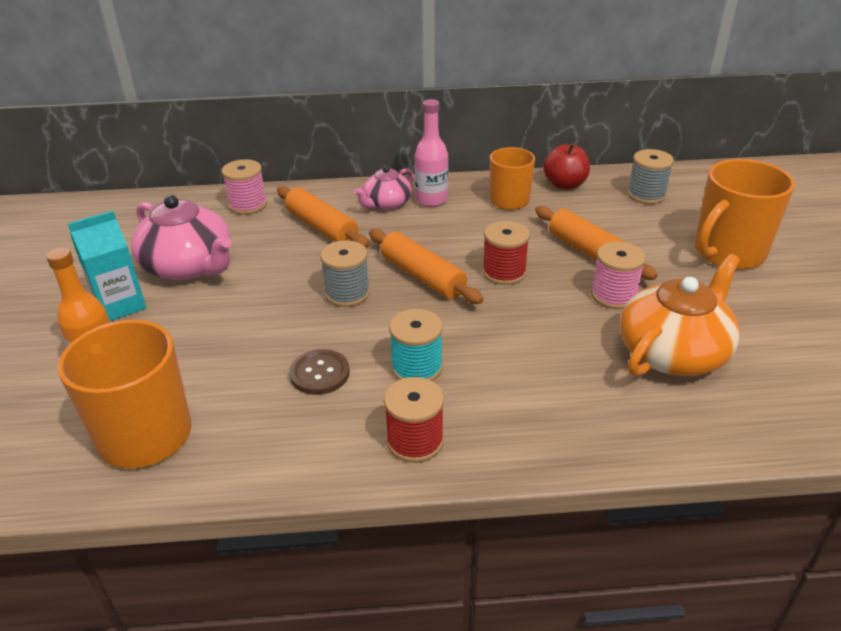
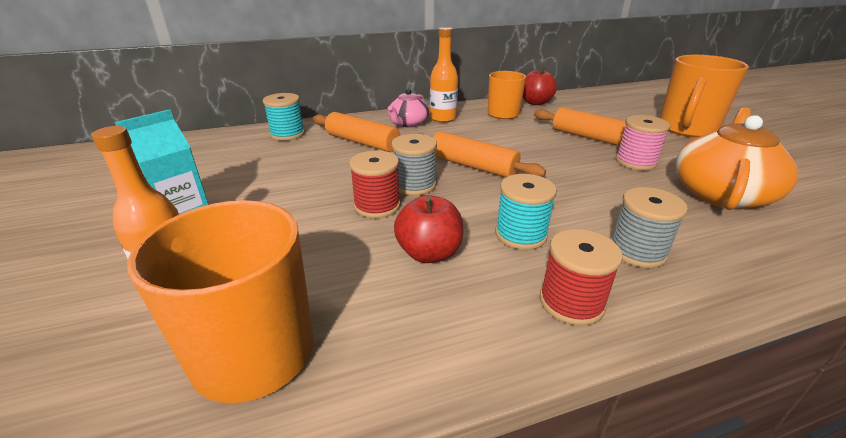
camera: 15 degrees left, 5 degrees down
pink teapot [131,195,232,280] -> none
pink spool [222,159,267,215] -> turquoise spool [263,93,305,141]
brown button [289,349,350,395] -> red apple [394,195,463,263]
pink bottle [414,99,448,207] -> orange bottle [430,27,458,123]
red spool [482,221,530,285] -> red spool moved to [349,151,400,218]
grey spool [627,149,674,204] -> grey spool moved to [611,187,688,268]

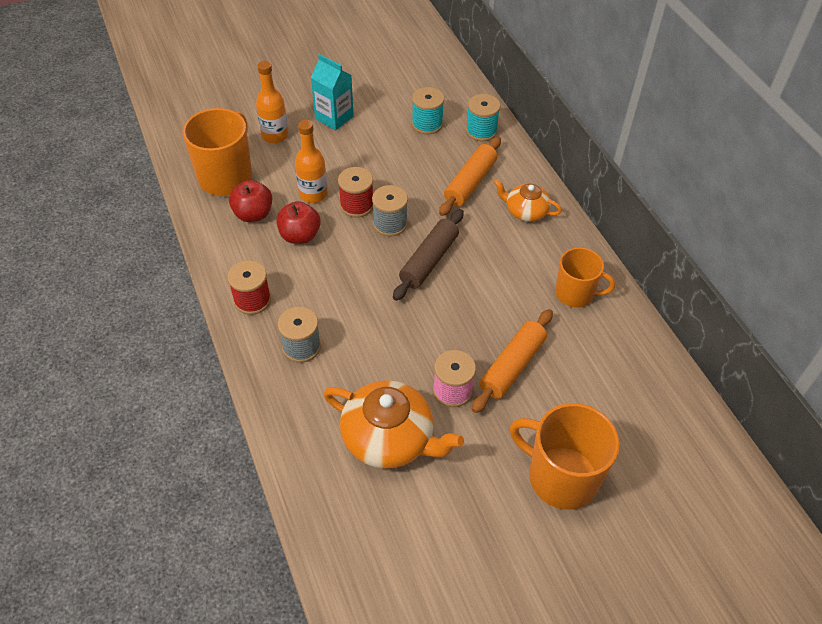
camera: 85 degrees right, 20 degrees up
pink teapot [388,89,429,127] -> orange teapot [493,179,562,222]
orange rolling pin [419,131,546,177] -> brown rolling pin [393,209,464,301]
orange bottle [430,27,458,123] -> orange bottle moved to [295,120,328,203]
turquoise spool [495,174,557,250] -> turquoise spool moved to [412,87,444,134]
red apple [523,67,557,105] -> red apple moved to [229,180,272,222]

